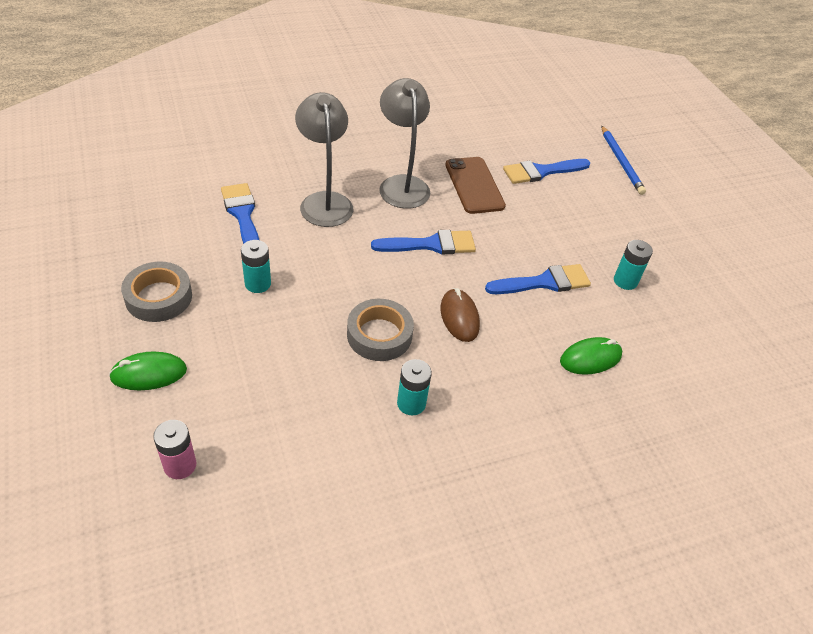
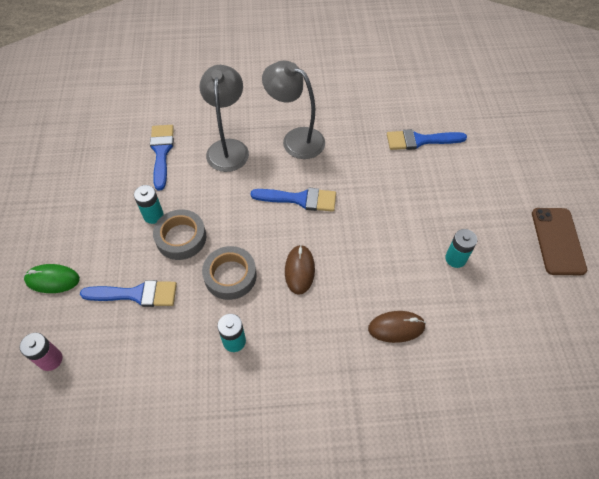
camera: 20 degrees right, 10 degrees up
grey tape [121,262,192,322] -> grey tape moved to [153,209,206,260]
grey lamp [379,78,430,208] -> grey lamp turned 60 degrees counterclockwise [262,60,325,159]
brown phone [445,157,506,214] -> brown phone moved to [532,208,587,275]
blue brush [485,264,591,294] -> blue brush moved to [80,280,177,307]
green mouse [560,337,622,375] -> brown mouse [368,311,426,343]
blue pencil [601,125,646,195] -> none

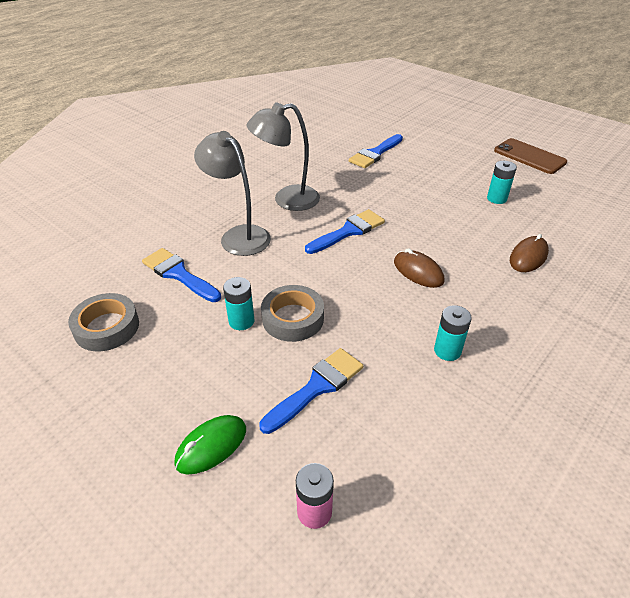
camera: 45 degrees left, 15 degrees down
grey tape [202,246,257,300] -> grey tape moved to [68,293,139,352]

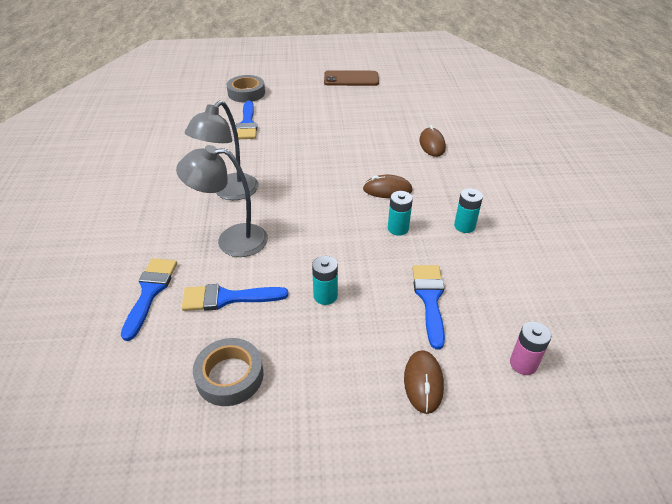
camera: 45 degrees left, 0 degrees up
green mouse [174,415,246,475] -> brown mouse [404,350,444,414]
grey tape [261,285,324,342] -> grey tape moved to [227,75,265,102]
blue brush [305,209,385,254] -> blue brush moved to [121,258,177,341]
turquoise battery [487,161,517,204] -> turquoise battery moved to [388,191,413,236]

